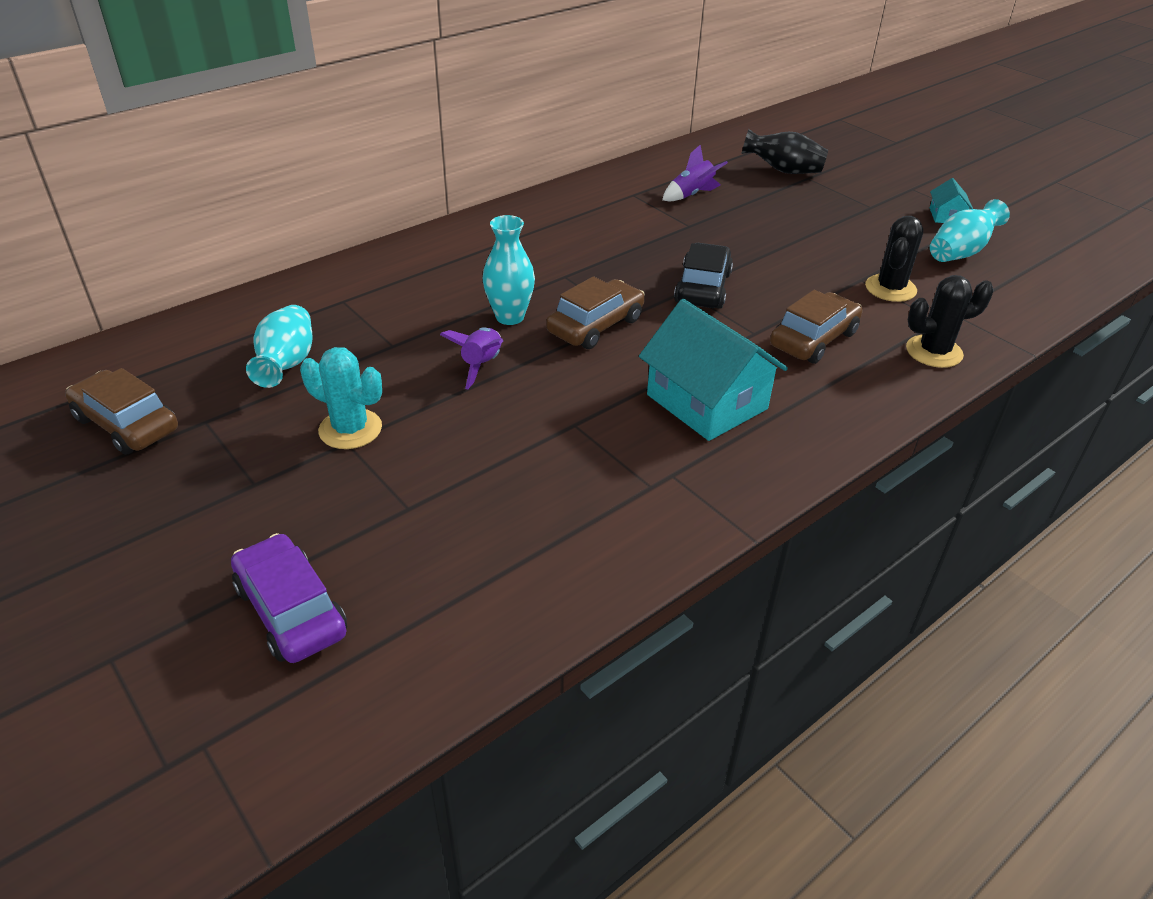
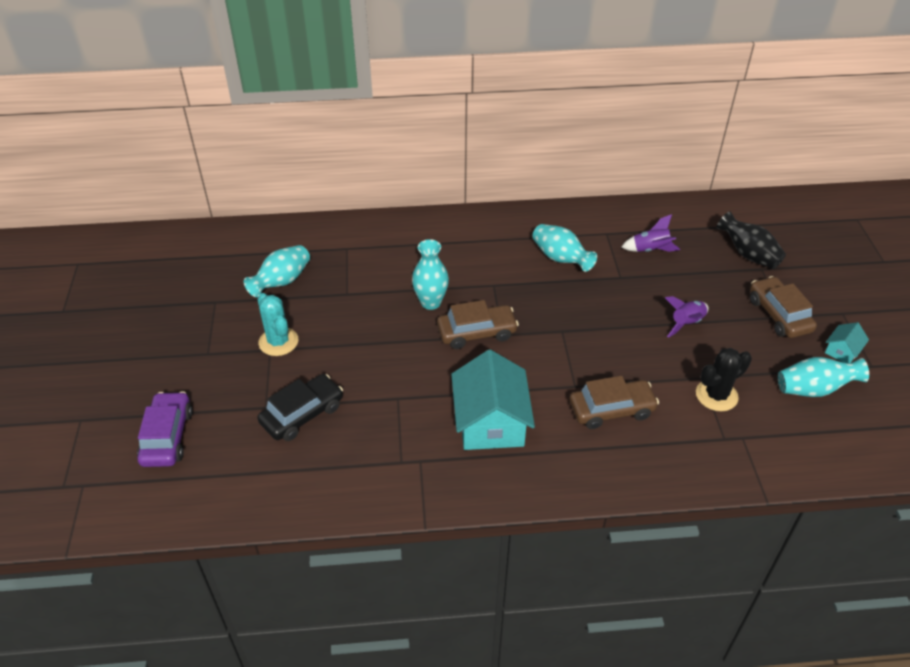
camera: 35 degrees right, 5 degrees up
brown car [65,368,178,455] -> brown car moved to [750,276,817,338]
purple rocket [440,327,503,389] -> purple rocket moved to [665,296,709,338]
black car [674,243,733,309] -> black car moved to [257,374,343,441]
black cactus [906,275,994,368] -> none
none -> turquoise vase [532,224,597,272]

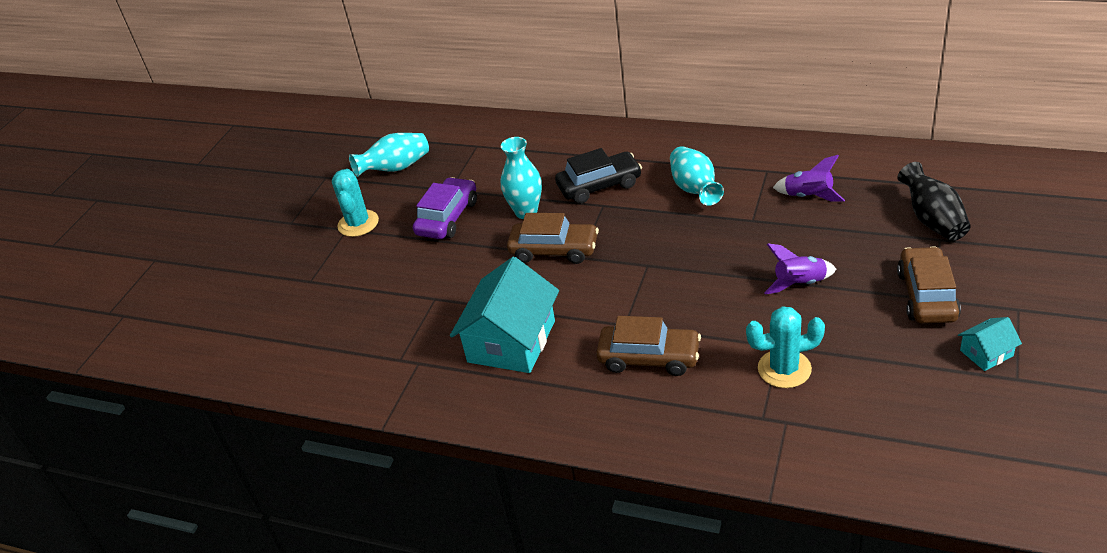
camera: 30 degrees right, 5 degrees down
purple car [137,391,193,467] -> purple car moved to [413,177,477,239]
black car [257,374,343,441] -> black car moved to [555,148,642,204]
black cactus [696,348,752,411] -> turquoise cactus [746,306,825,388]
turquoise vase [778,357,869,397] -> none

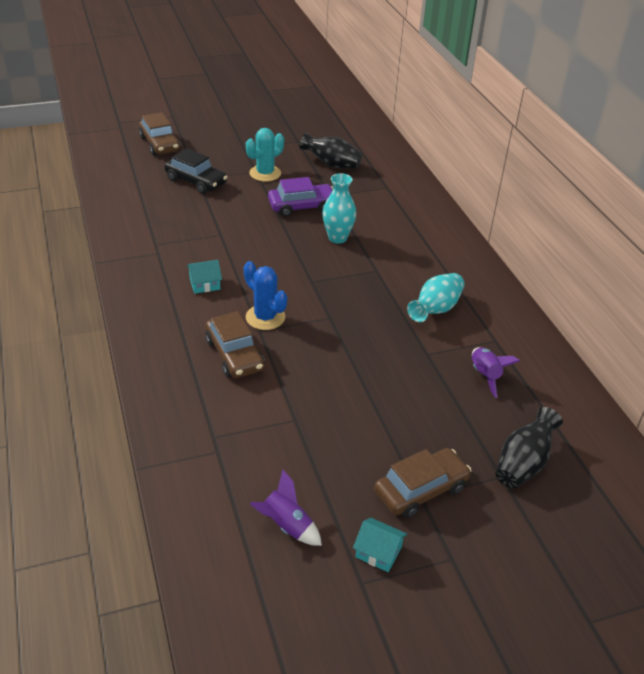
camera: 45 degrees right, 0 degrees up
turquoise vase [349,133,429,177] -> black vase [299,132,362,169]
turquoise house [450,257,559,373] -> turquoise house [187,260,222,294], size x0.46
brown car [507,213,599,264] -> brown car moved to [139,112,181,156]
black car [555,148,642,204] -> black car moved to [164,148,227,194]
turquoise cactus [746,306,825,388] -> none
purple rocket [764,243,836,294] -> purple rocket moved to [250,470,322,546]
none -> blue cactus [244,261,287,330]

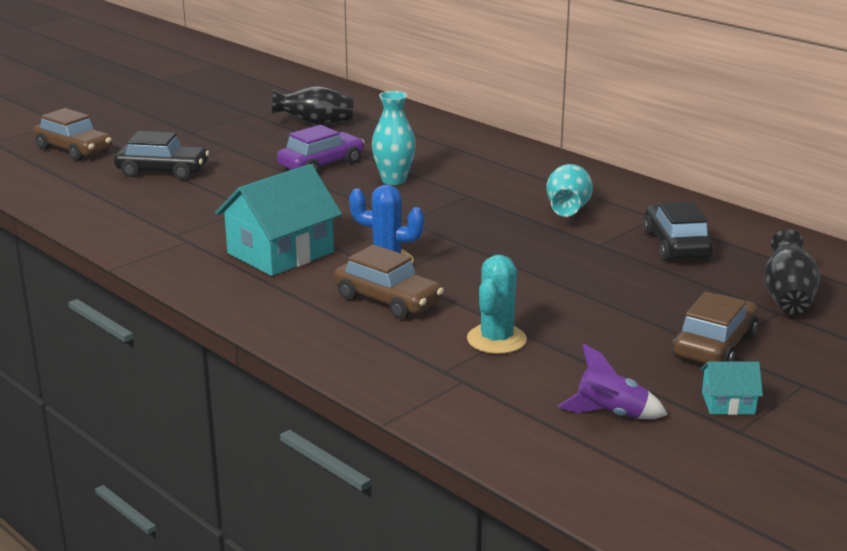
camera: 25 degrees left, 15 degrees down
turquoise house [187,260,222,294] -> turquoise house [215,164,342,276], size x2.18
turquoise cactus [246,128,284,182] -> turquoise cactus moved to [467,255,527,354]
purple rocket [472,347,520,398] -> black car [643,201,713,261]

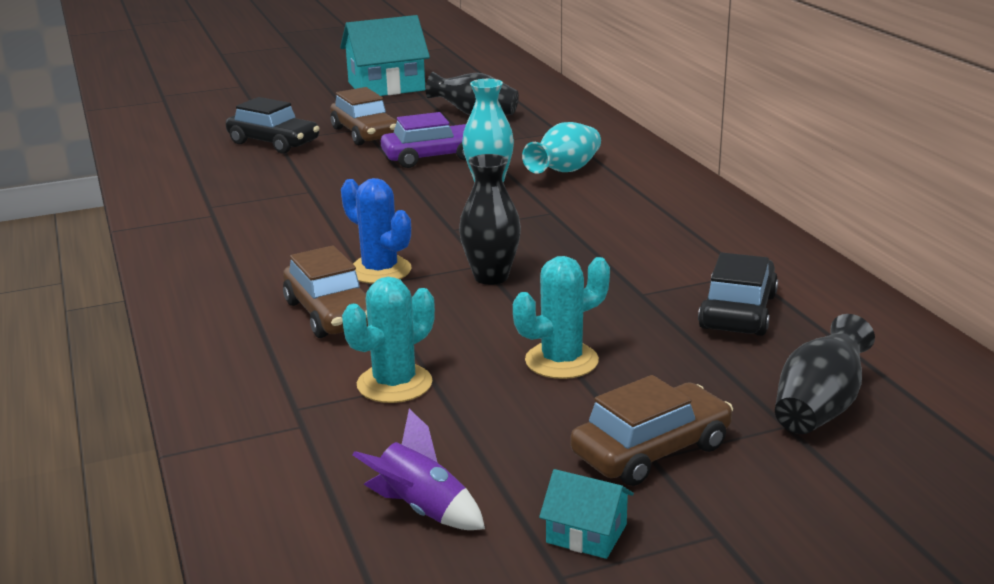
camera: 25 degrees right, 0 degrees up
brown car [33,108,112,161] -> brown car moved to [330,87,397,145]
turquoise house [215,164,342,276] -> turquoise house moved to [340,15,430,96]
turquoise vase [546,164,593,217] -> turquoise vase moved to [522,122,601,174]
none -> black vase [459,154,521,285]
none -> turquoise cactus [513,256,610,379]

